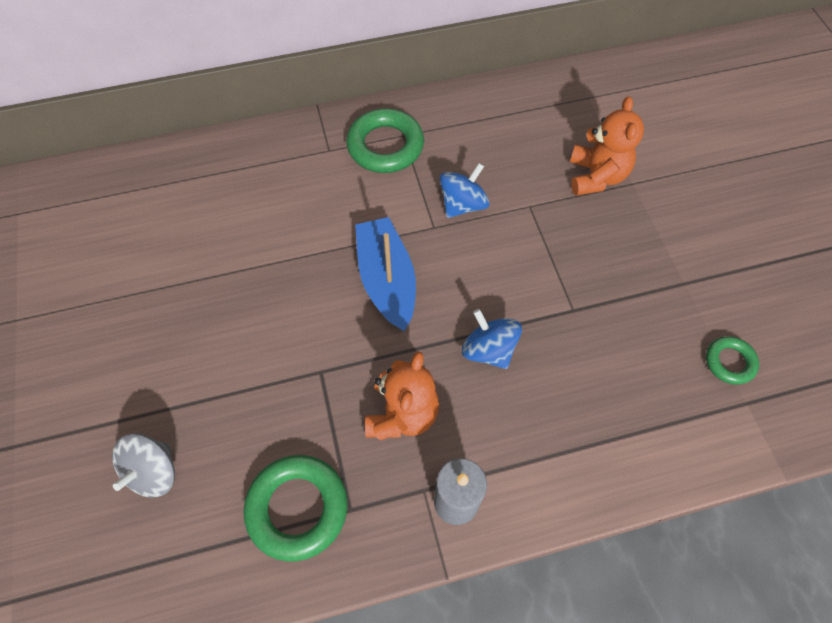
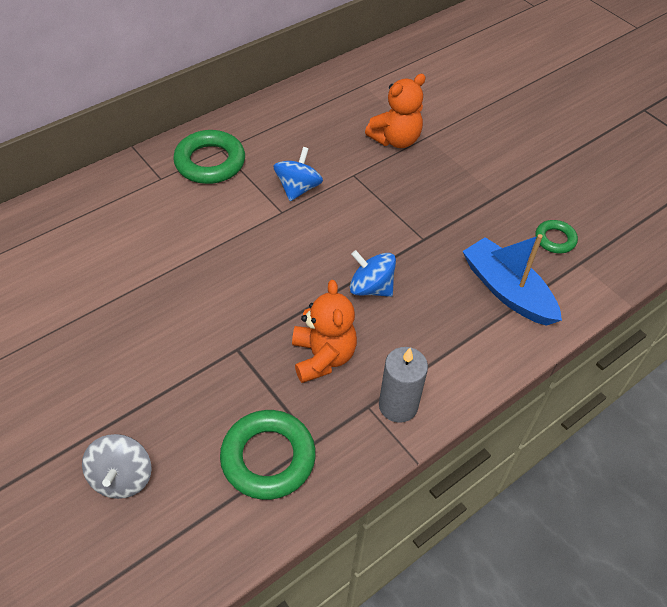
camera: 25 degrees left, 10 degrees down
blue boat [355,217,416,331] -> blue boat moved to [462,234,562,326]
orange teddy bear [570,96,644,196] -> orange teddy bear turned 75 degrees clockwise [365,74,426,148]

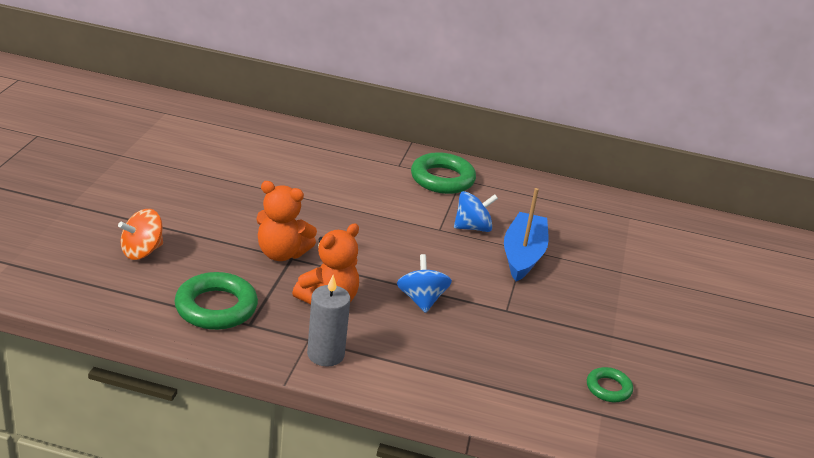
camera: 50 degrees right, 20 degrees down
grey spinning top [82,434,152,499] -> orange spinning top [118,209,163,260]
orange teddy bear [365,74,426,148] -> orange teddy bear moved to [256,181,317,261]
blue boat [462,234,562,326] -> blue boat moved to [504,188,549,282]

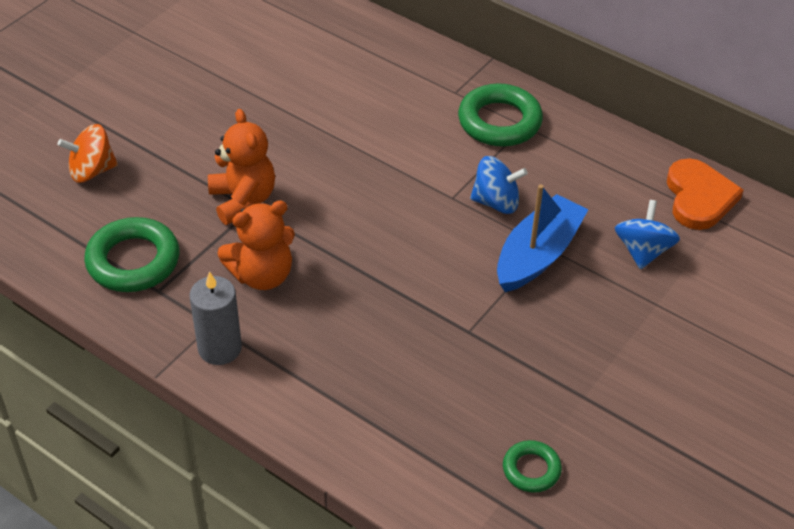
camera: 25 degrees right, 15 degrees up
orange teddy bear [256,181,317,261] -> orange teddy bear turned 150 degrees counterclockwise [208,109,275,225]
blue spinning top [397,254,452,313] -> blue spinning top moved to [615,200,680,269]
none -> orange heart [667,159,744,230]

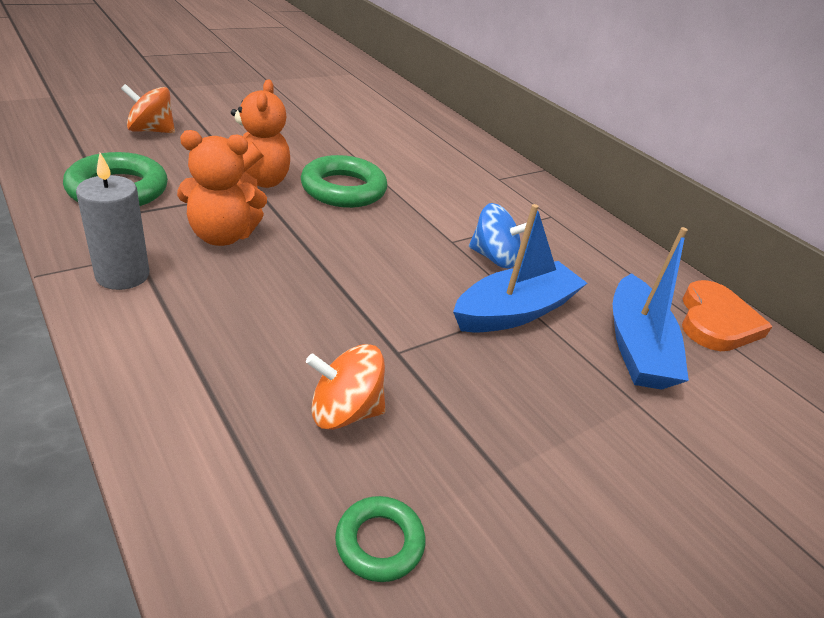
camera: 15 degrees right, 10 degrees down
green ring [458,83,543,147] -> green ring moved to [301,155,387,208]
blue spinning top [615,200,680,269] -> blue boat [613,227,689,390]
none -> orange spinning top [306,344,386,430]

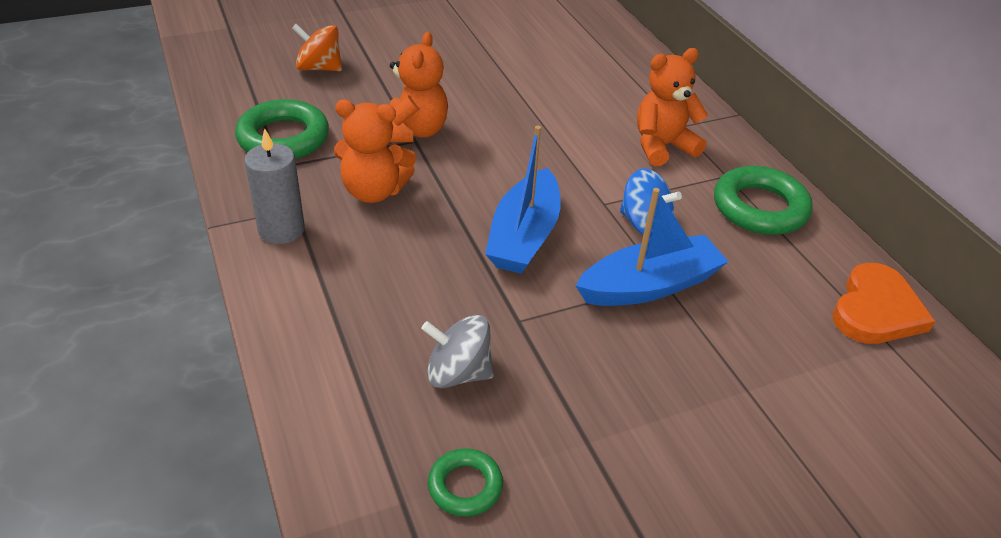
camera: 15 degrees right, 5 degrees up
green ring [301,155,387,208] -> green ring moved to [714,166,813,235]
orange spinning top [306,344,386,430] -> grey spinning top [421,315,494,388]
blue boat [613,227,689,390] -> blue boat moved to [485,126,561,274]
none -> orange teddy bear [637,48,708,166]

